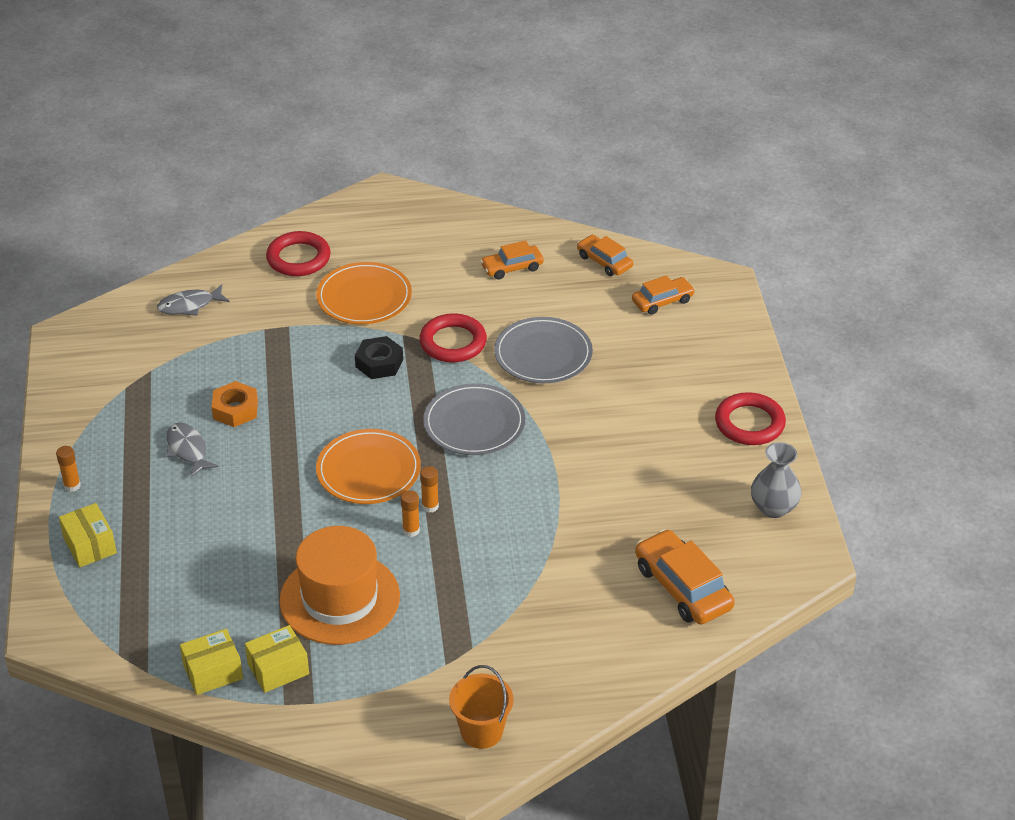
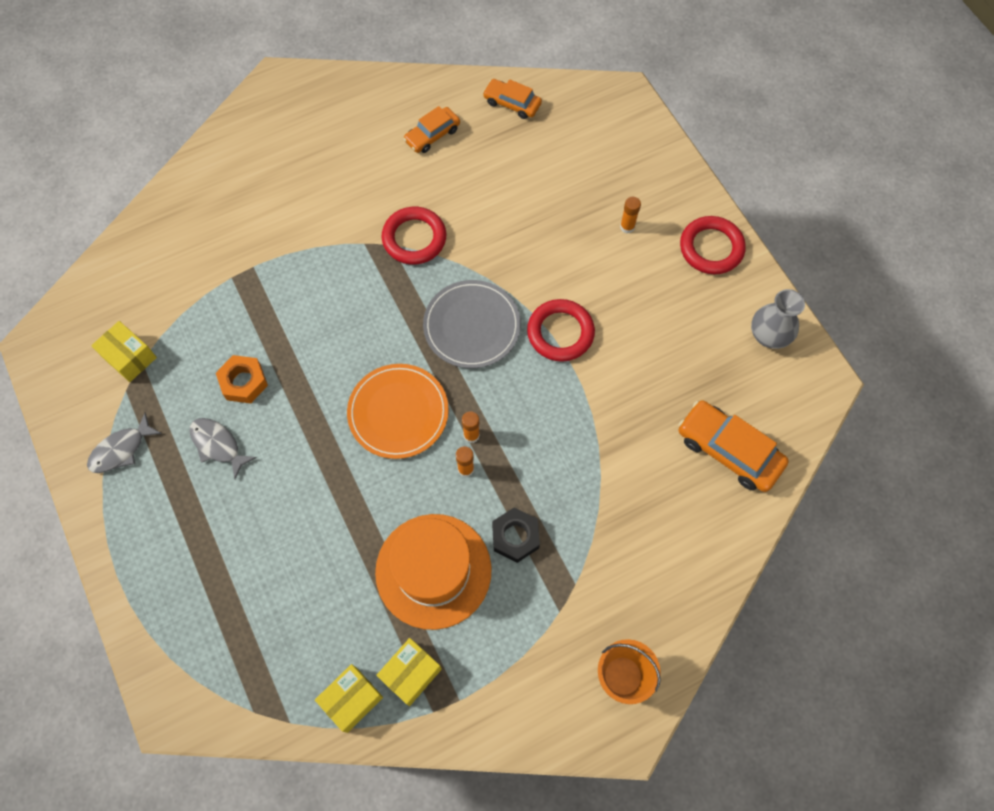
camera: 20 degrees left, 25 degrees up
orange glue stick [56,446,81,492] -> orange glue stick moved to [620,197,641,233]
yellow box [59,503,117,567] -> yellow box moved to [91,321,157,382]
grey fish [157,284,230,316] -> grey fish moved to [87,413,162,473]
red ring [266,231,331,276] -> red ring moved to [527,299,595,362]
orange plate [316,262,412,324] -> none
black nut [355,336,403,379] -> black nut moved to [492,507,540,563]
grey plate [494,317,593,383] -> none
orange car [632,276,695,315] -> none

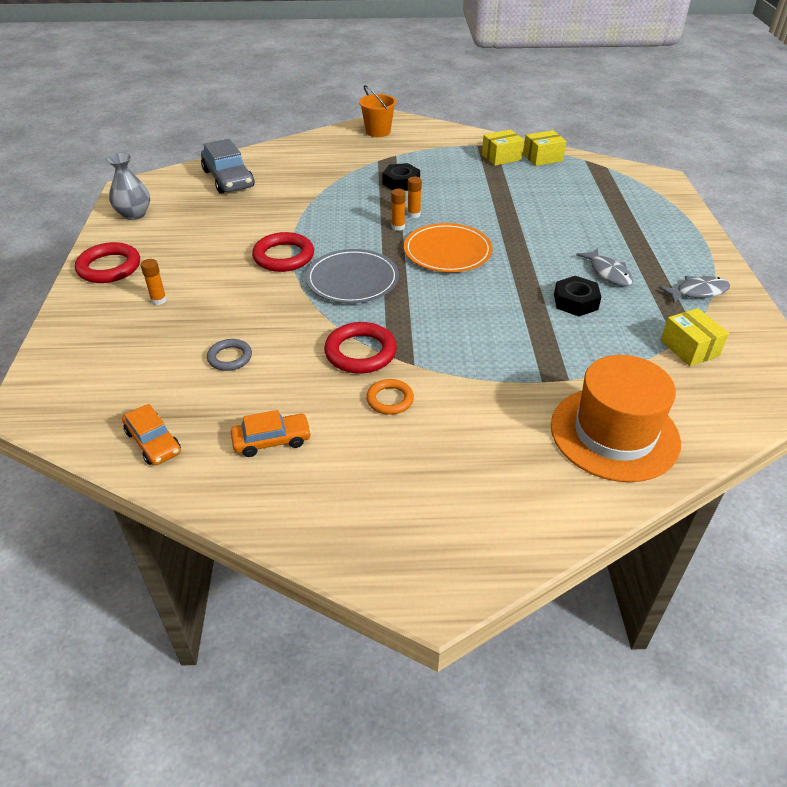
camera: 155 degrees left, 25 degrees down
orange nut [216,355,268,403] -> black nut [554,276,601,316]
orange hat [375,514,492,630] -> orange hat moved to [551,355,681,482]
orange car [678,400,789,492] -> grey car [201,139,254,194]
none -> grey ring [207,339,252,371]
none -> orange ring [366,379,414,415]

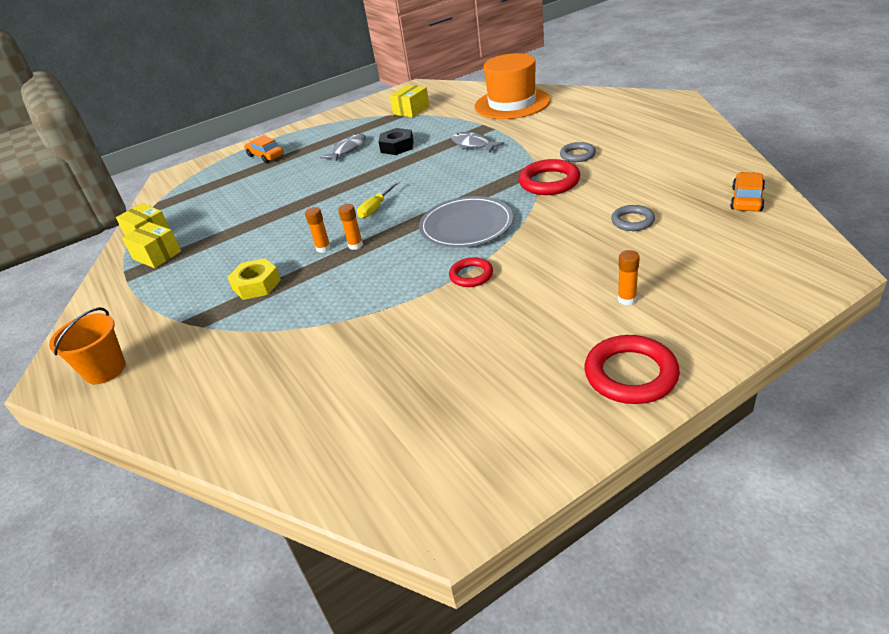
camera: 115 degrees left, 5 degrees down
grey vase [106,152,150,220] -> none
grey car [201,139,254,194] -> none
orange car [231,410,312,457] -> orange car moved to [244,136,284,163]
red ring [252,232,314,272] -> red ring [449,257,493,287], size x0.61
orange ring [366,379,414,415] -> grey ring [560,142,596,162]
black nut [382,163,420,191] -> yellow nut [227,258,281,300]
orange plate [404,223,493,272] -> yellow screwdriver [357,181,400,219]
grey fish [659,276,730,303] -> grey fish moved to [452,132,504,153]

